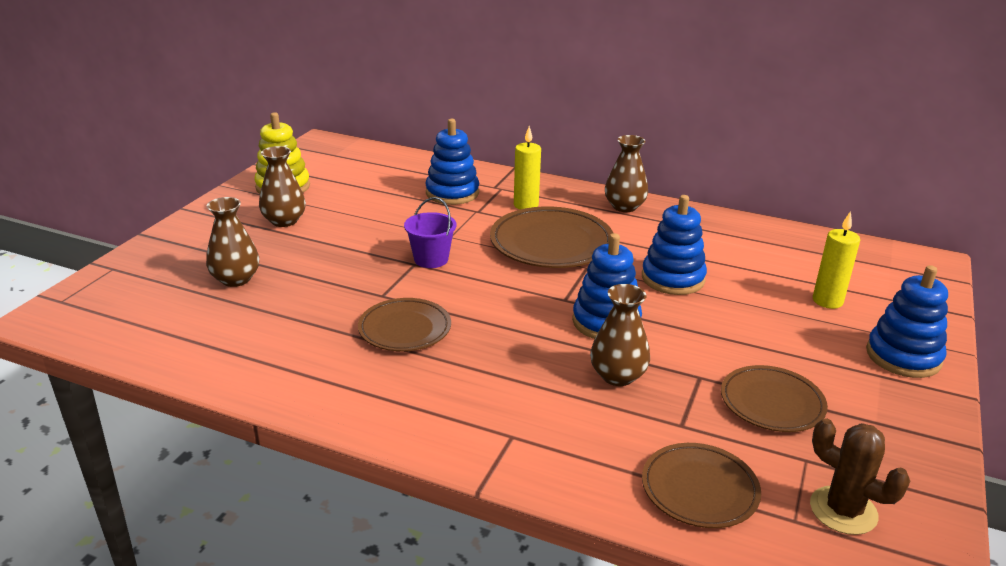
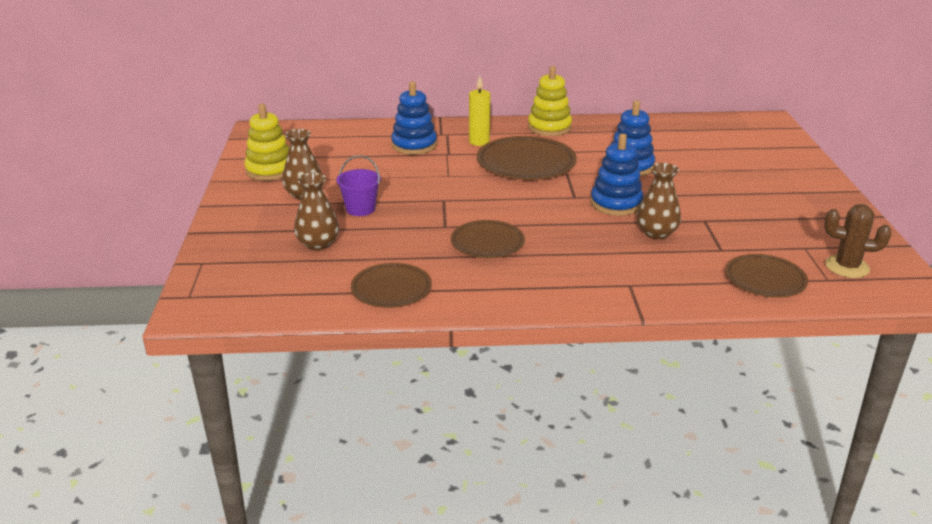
camera: 25 degrees left, 0 degrees up
purple bucket [404,197,456,268] -> purple bucket moved to [336,155,381,216]
brown vase [605,135,648,212] -> yellow stacking toy [528,66,572,136]
brown plate [721,365,828,432] -> brown plate moved to [351,263,432,308]
yellow candle [813,211,860,309] -> none
blue stacking toy [866,265,948,378] -> none

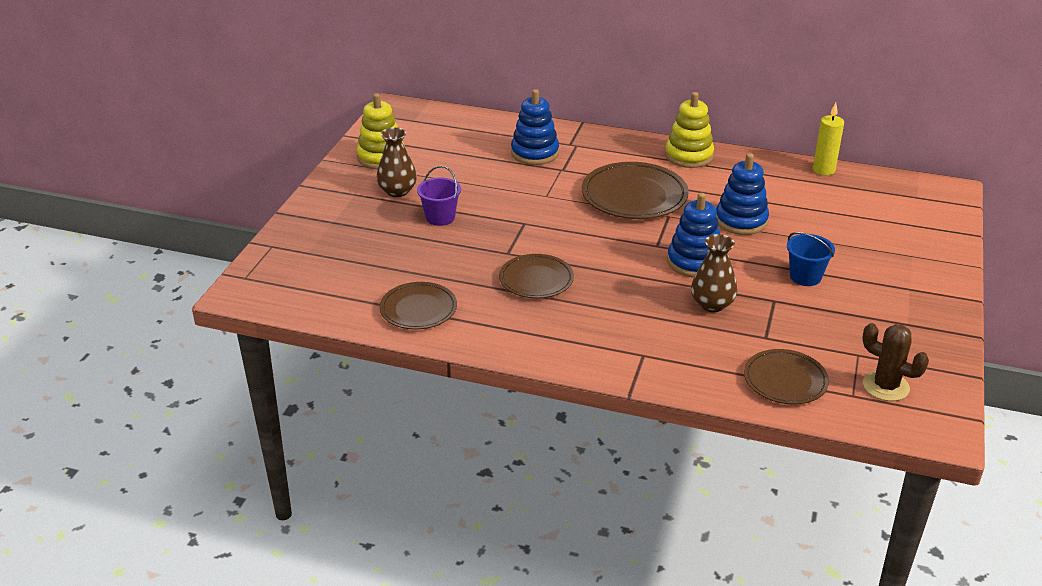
camera: 20 degrees right, 5 degrees up
brown vase [294,173,339,251] -> none
yellow candle [469,76,490,146] -> yellow candle moved to [813,103,844,176]
none -> blue bucket [787,232,835,286]

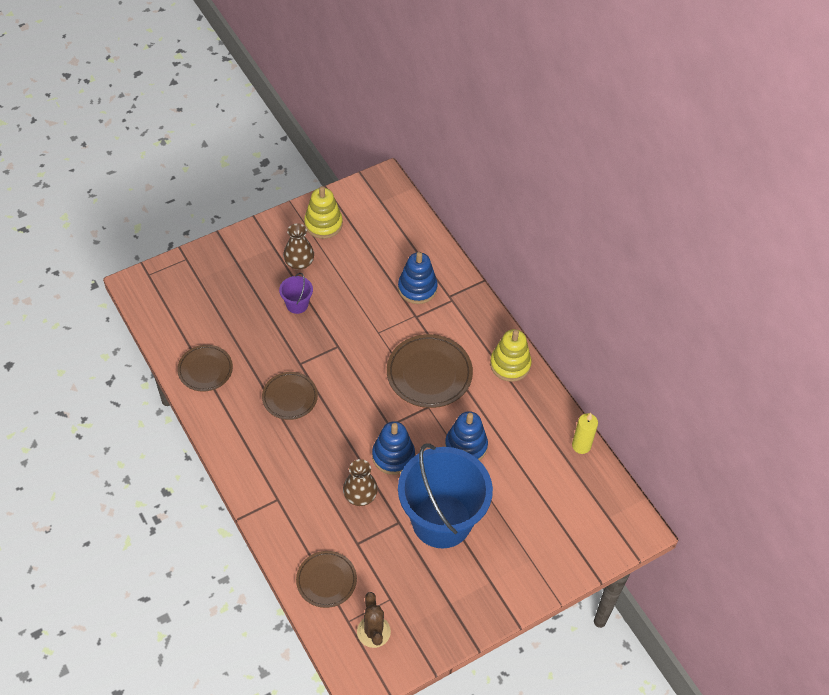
camera: 40 degrees right, 20 degrees up
blue bucket [787,232,835,286] -> blue bucket [398,443,493,549], size x2.47

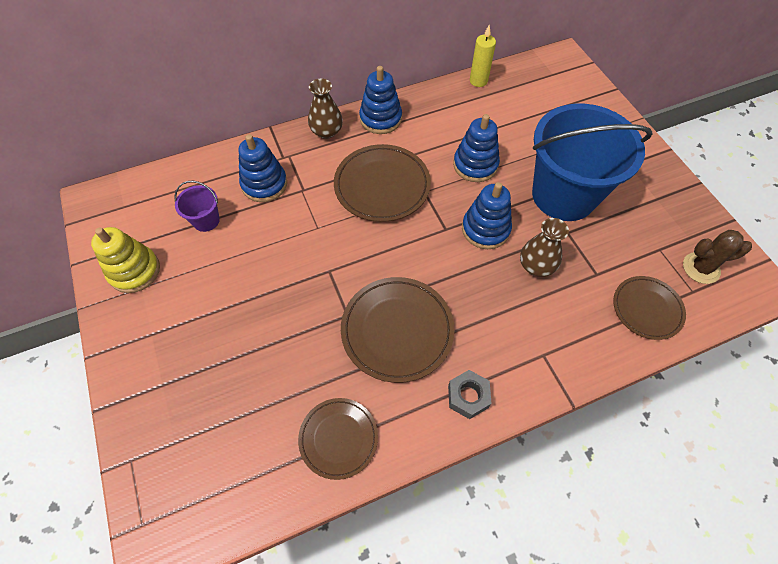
camera: 80 degrees left, 5 degrees up
brown plate [262,372,318,420] -> brown plate [341,277,455,383], size x1.58
purple bucket [279,273,313,314] -> purple bucket moved to [174,181,220,232]
brown vase [283,223,314,270] -> brown vase moved to [308,78,343,139]
yellow stacking toy [490,329,532,382] -> blue stacking toy [359,66,402,134]
none -> grey nut [448,370,492,419]

